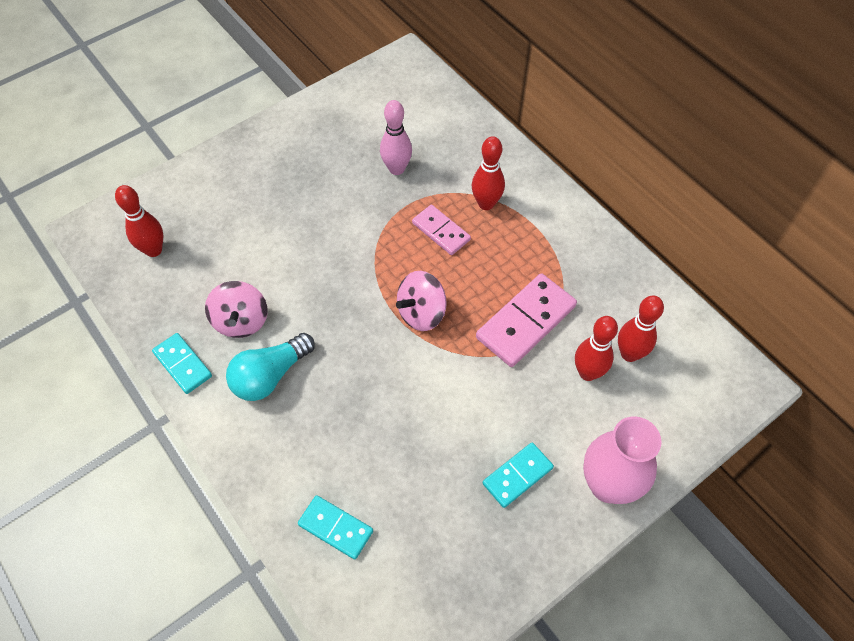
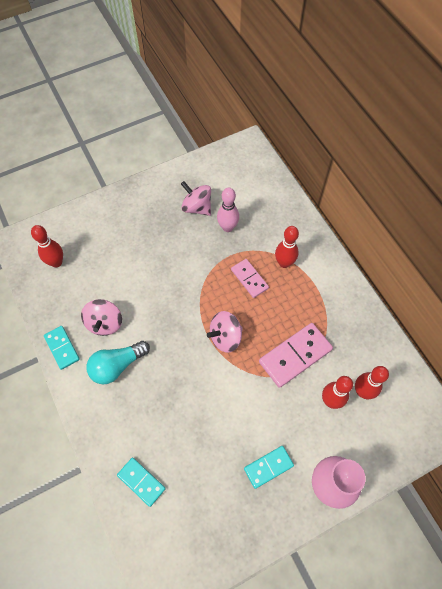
camera: 10 degrees right, 5 degrees up
none -> pink spinning top [181,181,211,216]

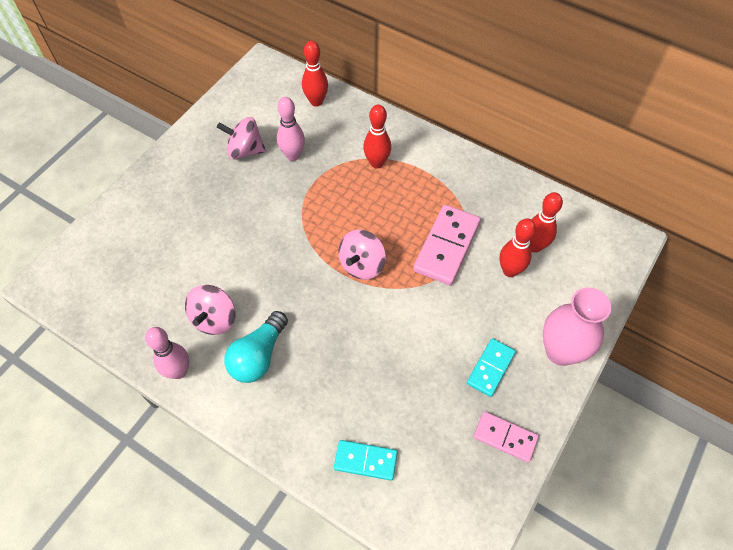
camera: 30 degrees left, 5 degrees down
red bowling pin [31,225,63,267] -> red bowling pin moved to [302,41,328,107]
turquoise domino [44,326,80,370] -> pink bowling pin [145,327,189,379]
pink spinning top [81,299,122,336] -> pink spinning top turned 45 degrees clockwise [185,285,235,335]
pink domino [231,259,269,298] -> pink domino moved to [473,411,539,462]

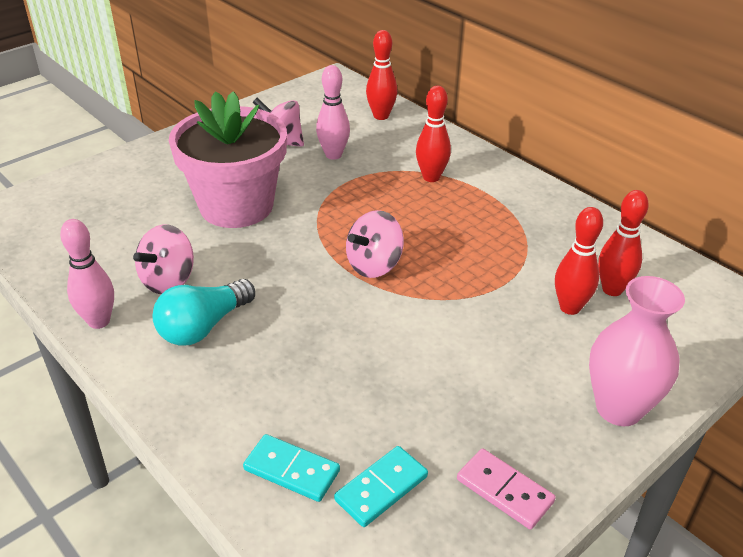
camera: 15 degrees right, 20 degrees down
pink domino [413,205,481,285] -> none
turquoise domino [467,338,516,397] -> turquoise domino moved to [334,446,428,527]
none -> pink flower pot [169,91,287,228]

